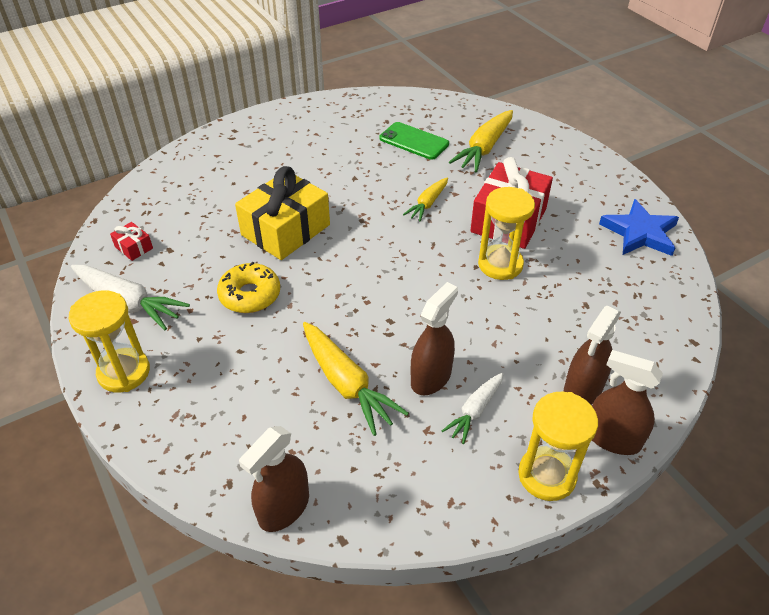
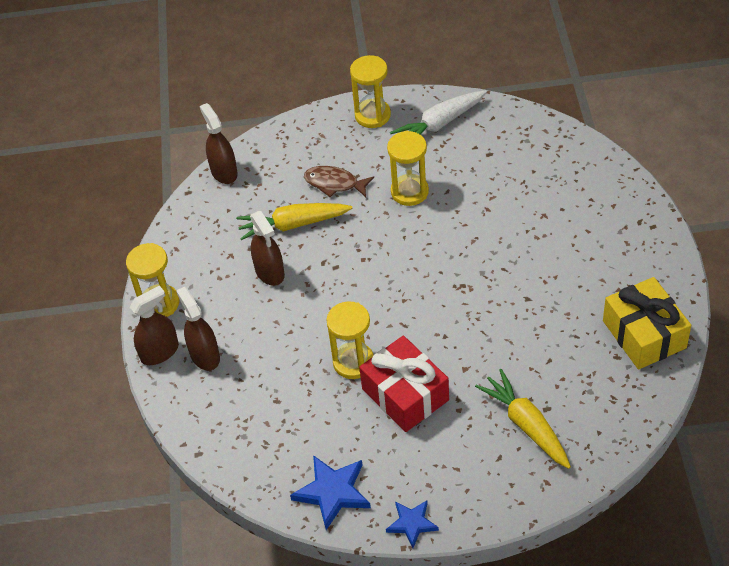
camera: 120 degrees right, 5 degrees up
red gift [110,222,153,261] -> none
yellow donut [217,262,280,313] -> yellow hourglass [387,131,429,206]
yellow gift [235,166,330,260] -> yellow gift moved to [603,277,691,369]
green phone [380,122,449,160] -> none
yellow carrot [403,177,448,221] -> none
white carrot [442,373,504,444] -> none
none -> brown fish [304,166,374,197]
none -> blue star [386,501,439,548]

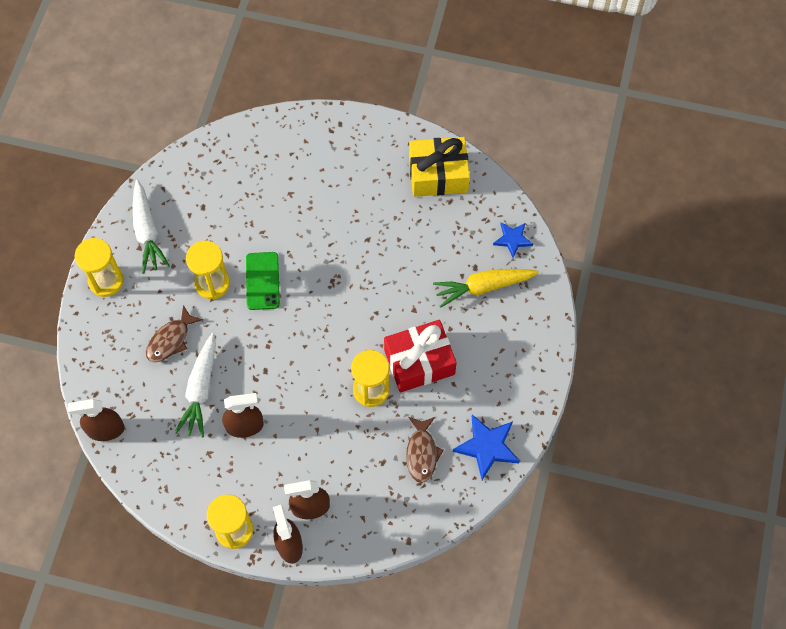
camera: 75 degrees left, 15 degrees up
yellow carrot [236,203,352,240] -> white carrot [175,333,216,437]
blue star [386,501,439,548] -> blue star moved to [493,222,533,258]
none -> green phone [246,252,280,310]
none -> brown fish [406,417,444,483]

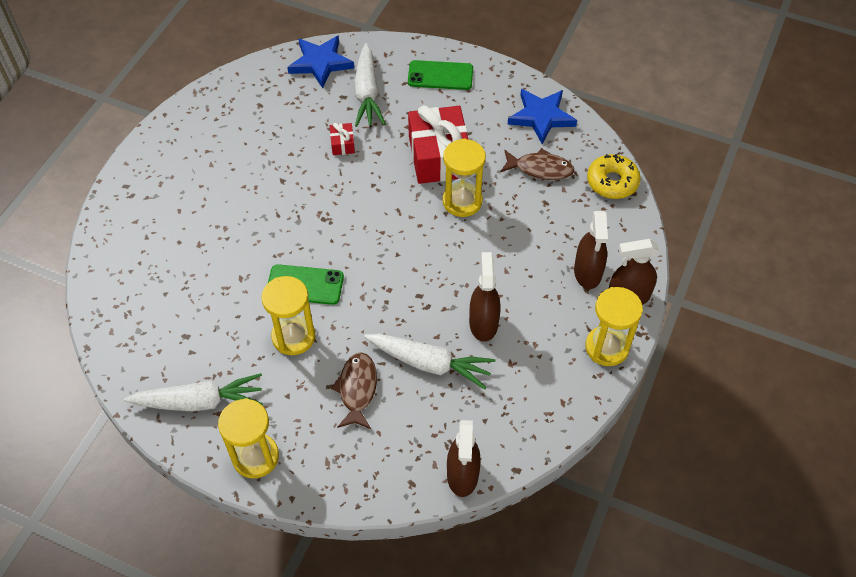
camera: 80 degrees left, 10 degrees down
brown fish [146,305,203,362] -> brown fish turned 135 degrees counterclockwise [331,352,377,429]
yellow gift [409,137,470,197] -> none
yellow carrot [433,269,539,308] -> white carrot [354,43,385,127]
blue star [493,222,533,258] -> blue star [287,36,354,88], size x1.57
none -> red gift [330,123,355,155]
none -> green phone [408,60,473,90]
none -> yellow donut [587,154,641,199]

